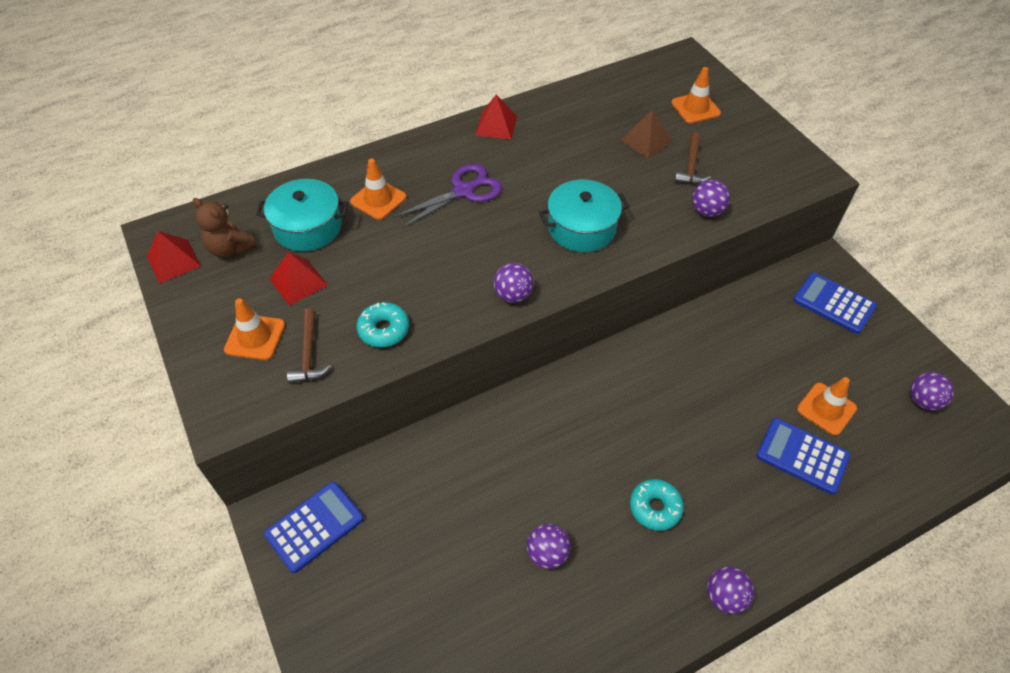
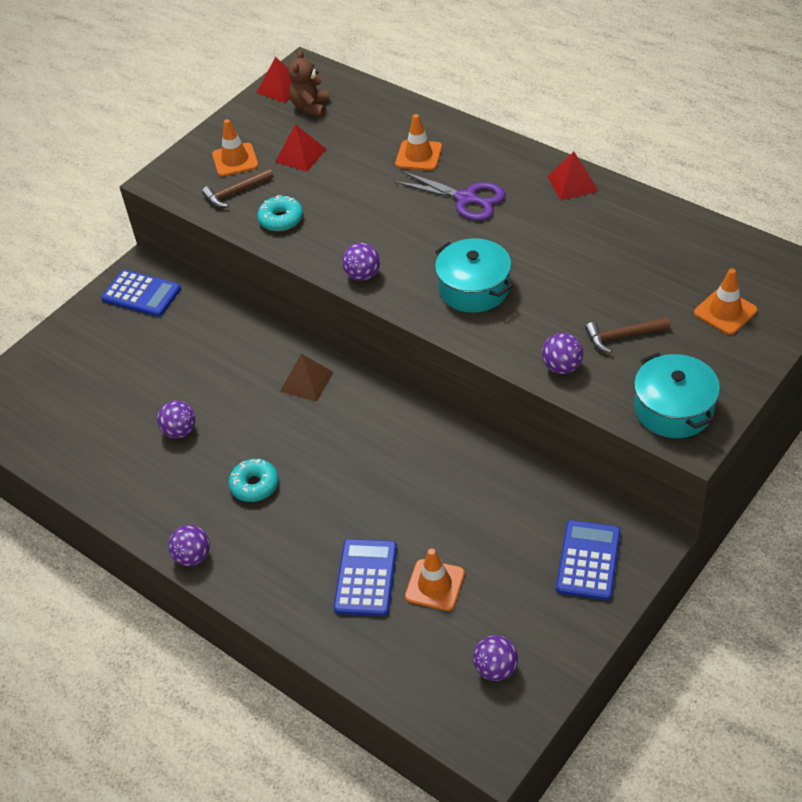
camera: 70 degrees right, 5 degrees down
turquoise pot [256,179,348,251] -> turquoise pot moved to [634,352,720,438]
brown pyramid [620,110,673,159] -> brown pyramid moved to [280,354,334,402]

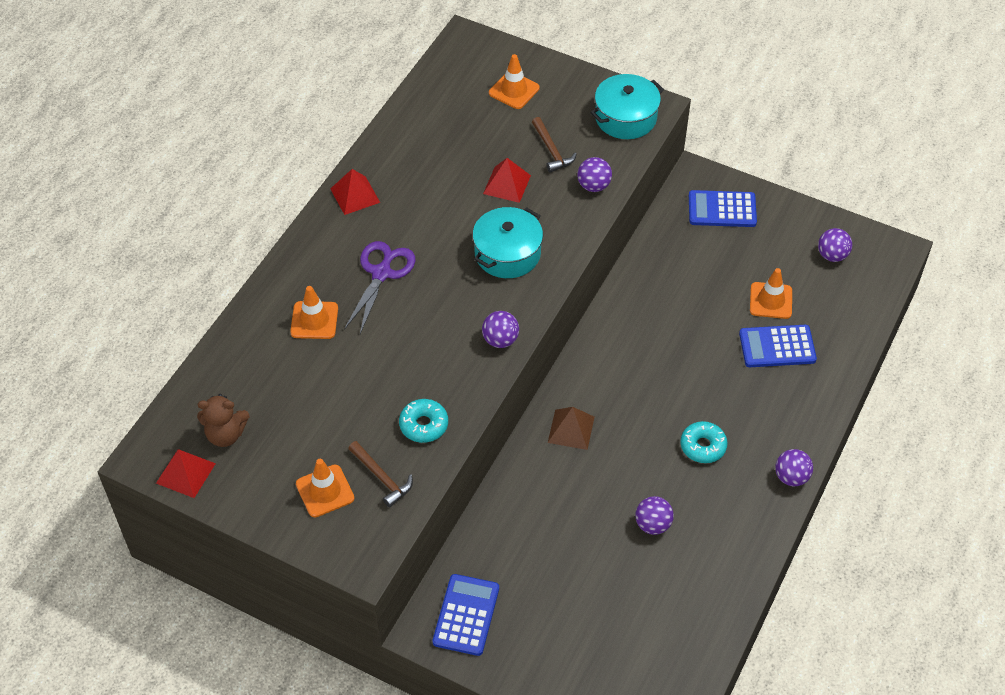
camera: 105 degrees left, 5 degrees up
red pyramid [275,124,326,172] -> red pyramid moved to [483,158,531,203]

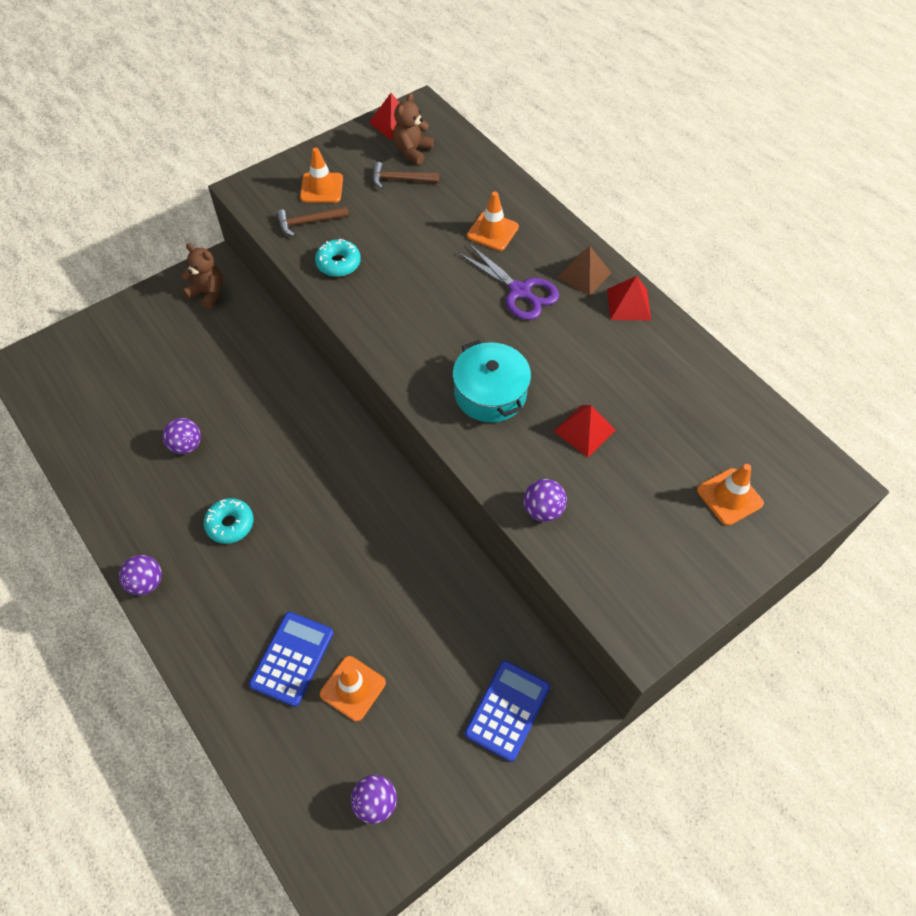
camera: 115 degrees right, 5 degrees up
blue calculator [433,574,499,656] -> brown teddy bear [182,243,223,309]
purple ball [482,311,519,348] -> none
brown hammer [532,117,577,173] -> brown hammer moved to [372,162,439,189]
brown pyramid [548,407,595,450] -> brown pyramid moved to [557,246,611,296]
turquoise pot [590,74,664,139] -> none

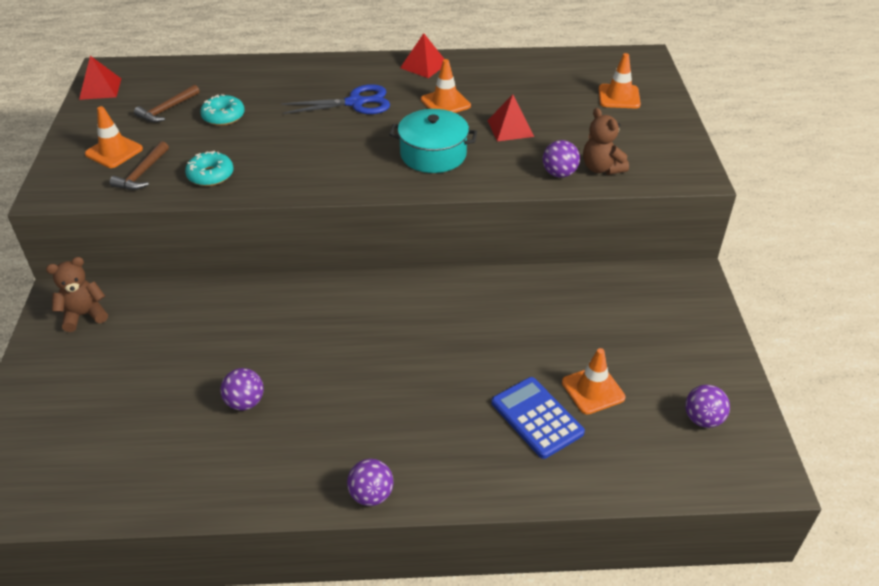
camera: 55 degrees left, 15 degrees down
turquoise donut [204,498,253,544] -> turquoise donut moved to [200,94,245,126]
brown teddy bear [393,93,434,165] -> brown teddy bear moved to [583,108,629,175]
purple scissors [458,244,559,320] -> blue scissors [281,84,390,114]
blue calculator [465,660,550,762] -> none
orange traffic cone [467,192,519,251] -> orange traffic cone moved to [421,59,471,113]
brown pyramid [557,246,611,296] -> none

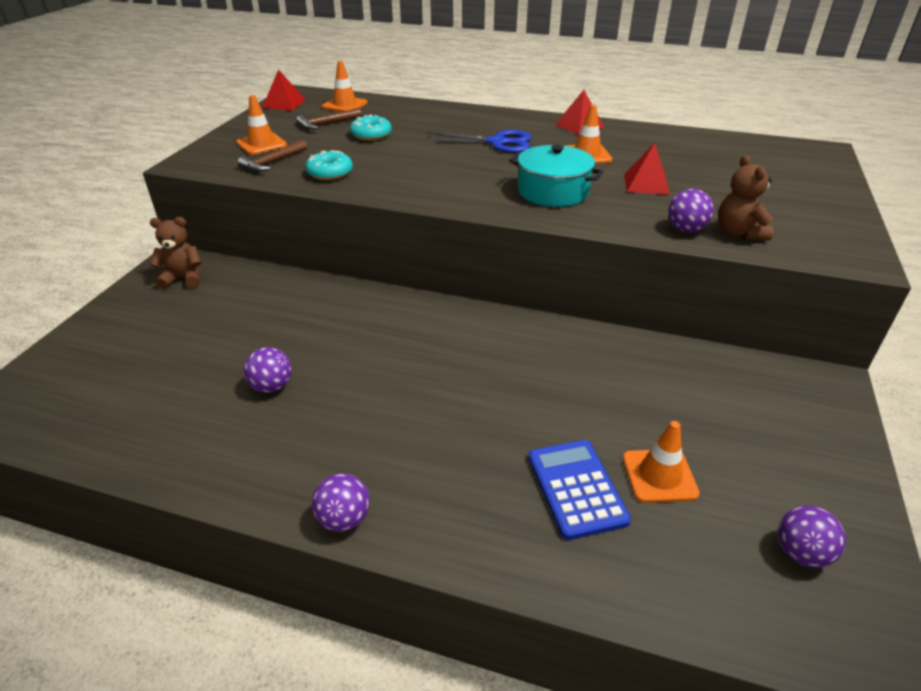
camera: 20 degrees right, 5 degrees down
orange traffic cone [599,53,641,108] -> orange traffic cone moved to [322,61,368,112]

